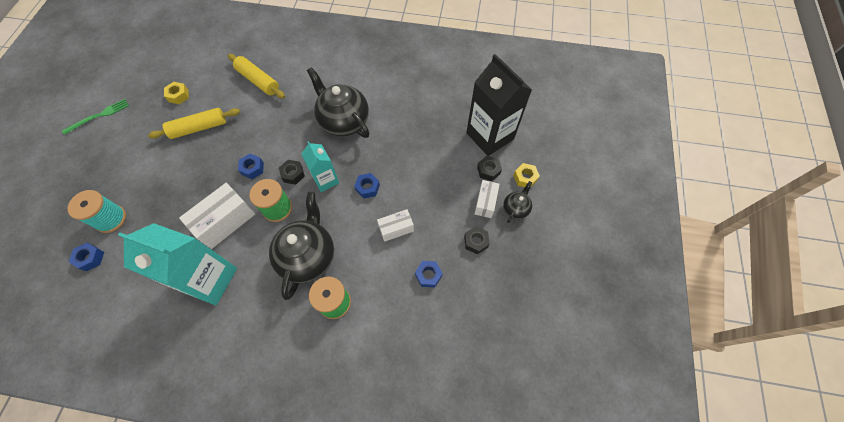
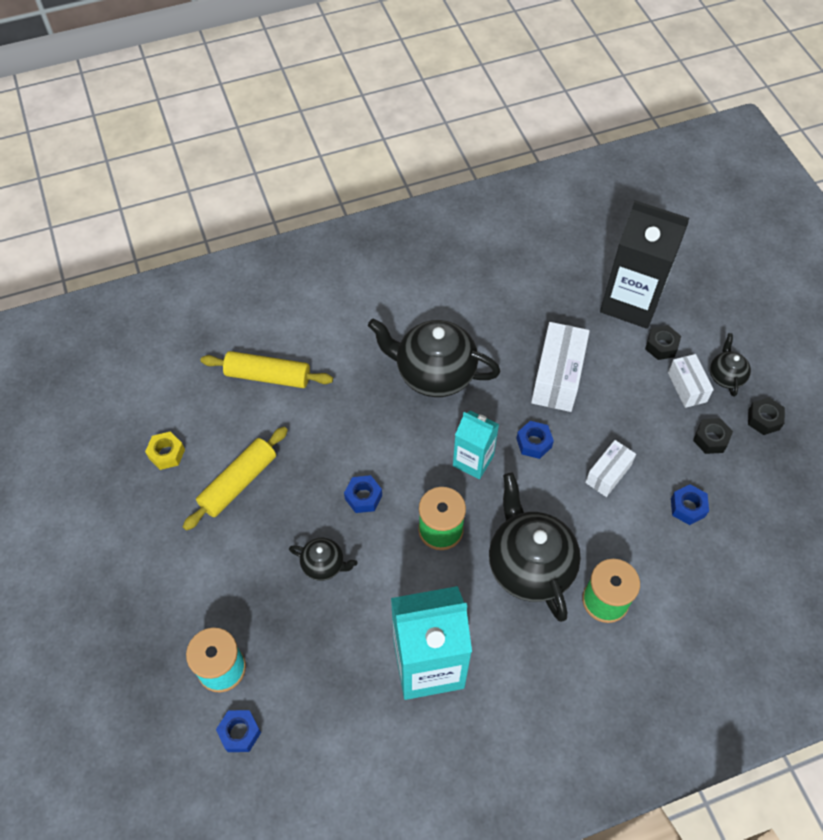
camera: 30 degrees left, 5 degrees down
green fork [62,99,129,135] -> none
white box [179,183,255,249] -> white box moved to [531,322,590,412]
black nut [279,160,305,185] -> black nut moved to [748,397,785,435]
yellow nut [513,163,540,188] -> none
none -> black teapot [289,538,357,581]

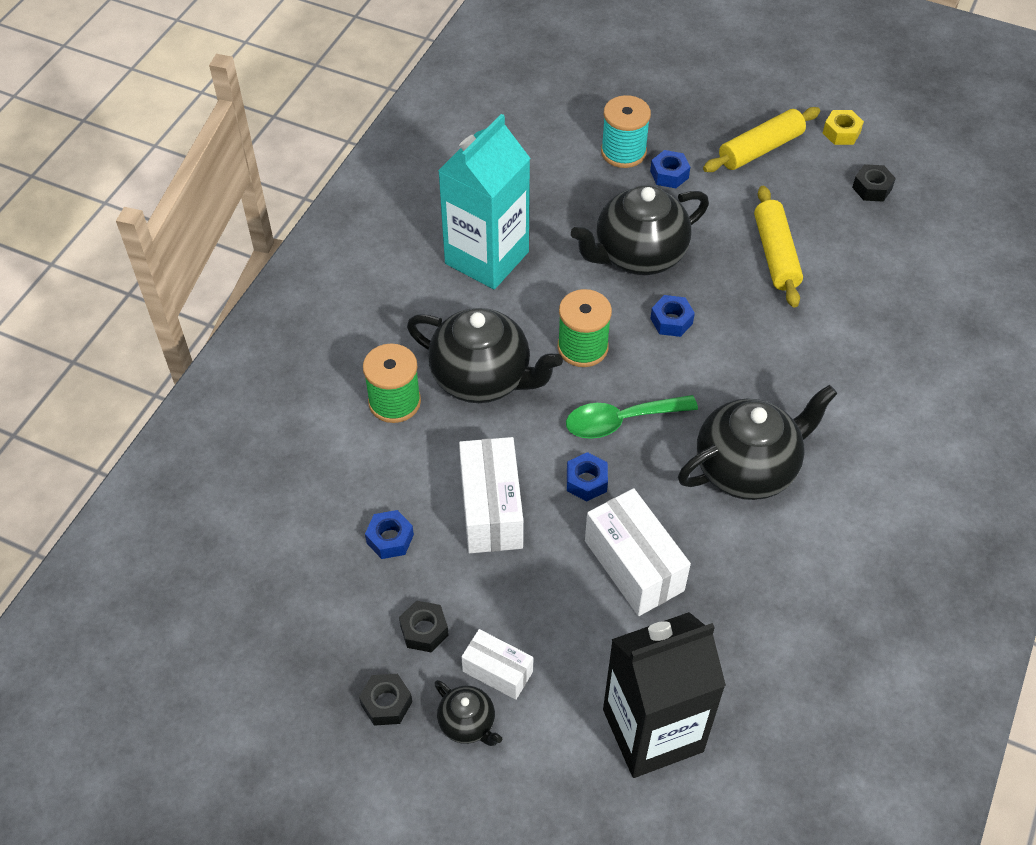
camera: 135 degrees right, 5 degrees down
yellow nut [145,432,185,470] -> yellow nut moved to [823,110,864,145]
yellow rolling pin [201,351,333,388] -> yellow rolling pin moved to [703,107,820,172]
blue nut [216,710,261,752] -> blue nut moved to [650,150,690,188]
black teapot [289,538,357,581] -> black teapot [571,185,709,275], size x2.05
turquoise carton [453,410,499,479] -> green spoon [566,395,698,439]
white box [585,440,636,497] -> white box [459,437,523,553], size x1.68
black nut [645,325,681,360] -> black nut moved to [852,164,896,202]

